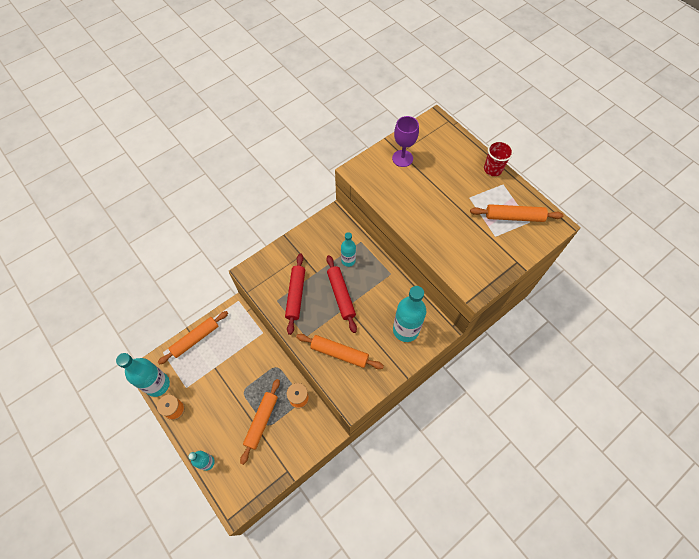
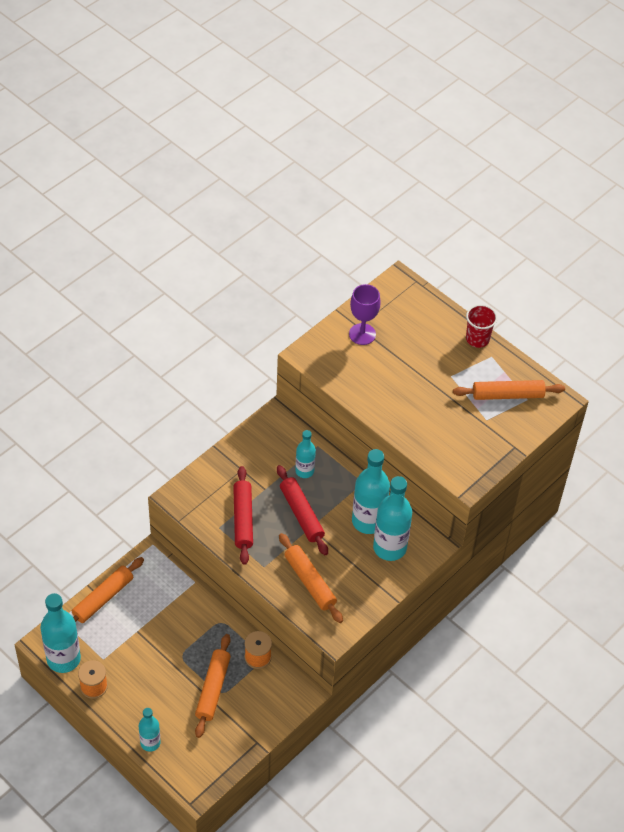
camera: 10 degrees left, 10 degrees down
orange rolling pin [296,334,384,369] -> orange rolling pin turned 45 degrees clockwise [279,533,343,623]
none -> turquoise bottle [352,449,390,534]

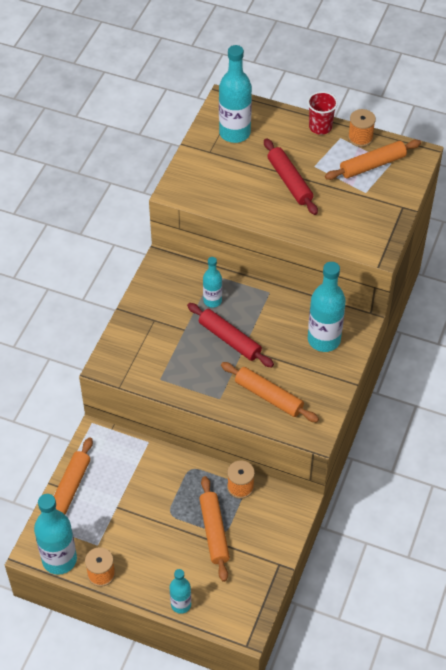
camera: 20 degrees left, 0 degrees up
red rolling pin [233,466,253,565] -> red rolling pin moved to [264,138,318,215]
purple goblet [349,284,381,345] -> none
turquoise bottle [352,449,390,534] -> turquoise bottle moved to [219,45,252,143]
none -> orange spool [348,109,376,147]

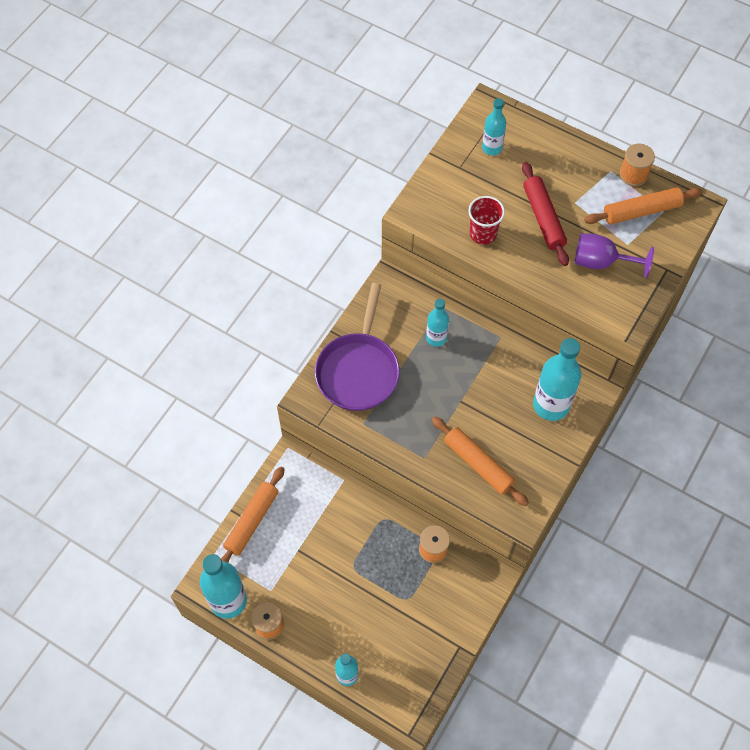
camera: 10 degrees right, 10 degrees up
red rolling pin [187,303,274,368] -> none
orange rolling pin [199,476,230,582] -> none
turquoise bottle [219,45,252,143] -> turquoise bottle [482,98,506,156], size x0.57
red cup [307,91,338,135] -> red cup moved to [468,196,505,245]
none -> purple pan [315,283,400,411]
none -> purple goblet [575,233,654,278]

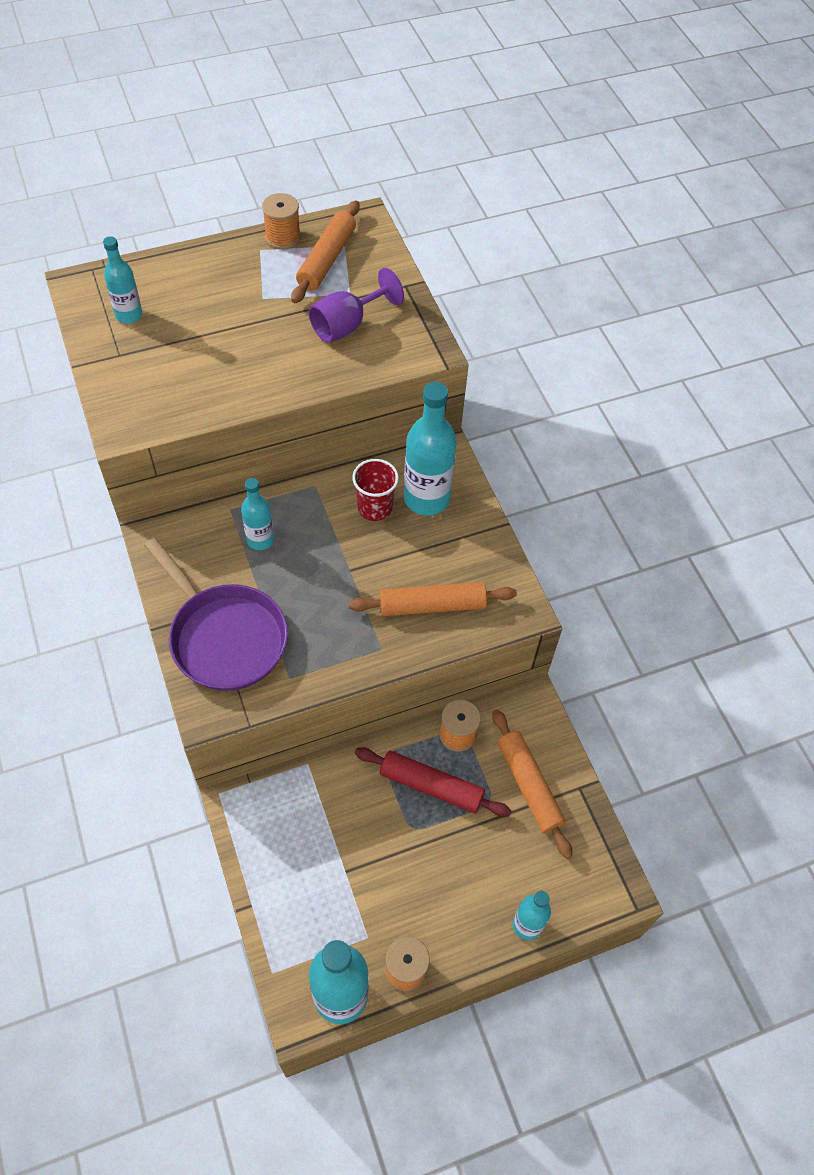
camera: 55 degrees left, 5 degrees down
orange rolling pin [221,467,284,563] -> orange rolling pin moved to [492,709,572,859]
red cup [468,196,505,245] -> red cup moved to [352,459,399,521]
red rolling pin [522,162,569,266] -> red rolling pin moved to [355,747,512,817]

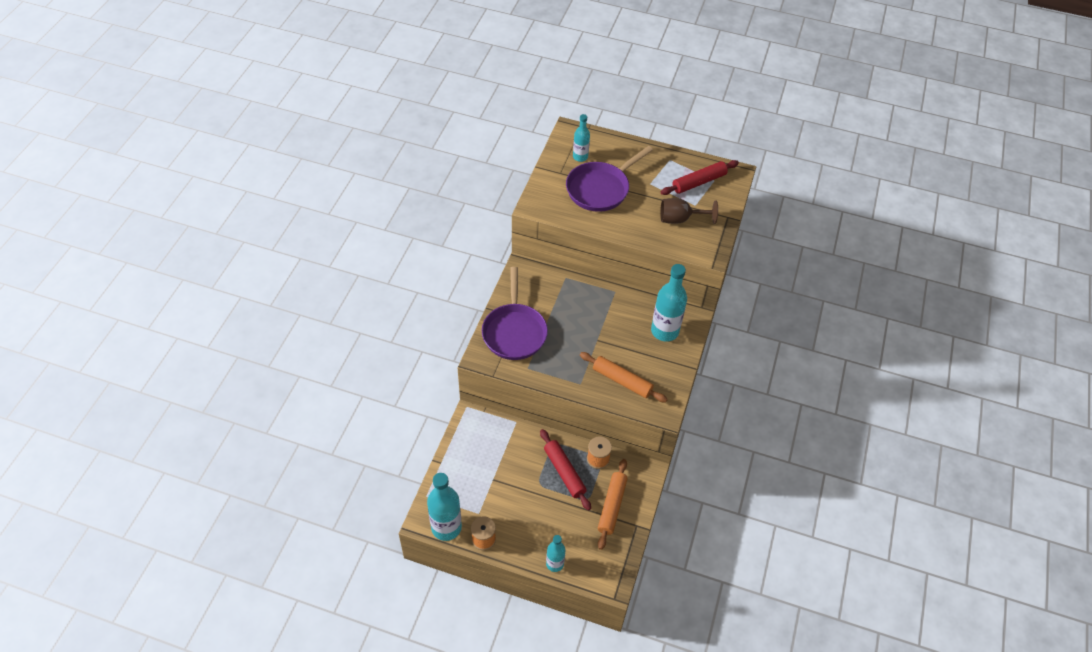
camera: 40 degrees right, 5 degrees down
turquoise bottle [241,478,274,550] -> none
orange spool [262,193,301,250] -> none
orange rolling pin [291,200,360,303] -> red rolling pin [661,160,739,195]
purple goblet [309,268,404,343] -> brown goblet [660,198,718,224]
red cup [352,459,399,521] -> none
none -> purple pan [566,146,653,212]

